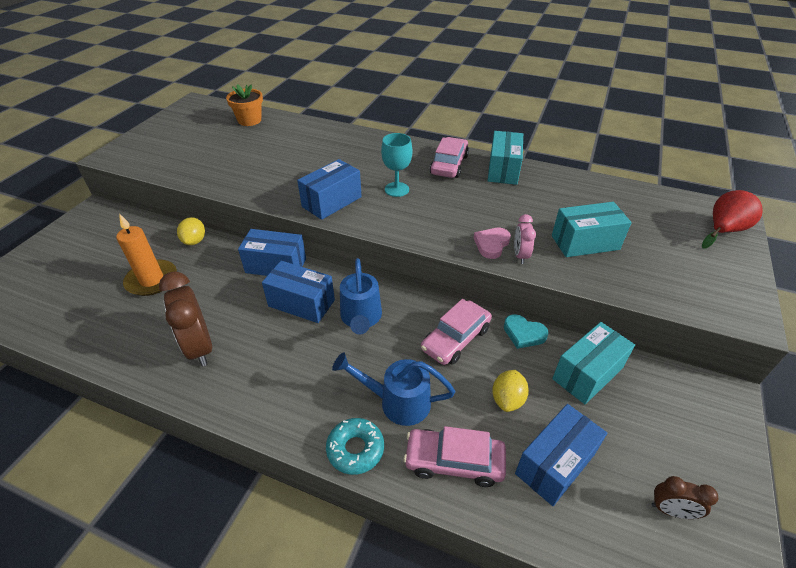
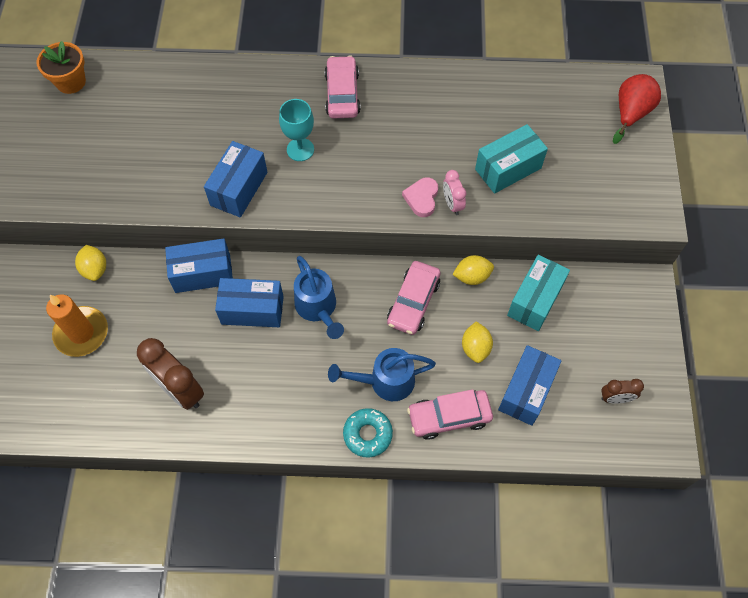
camera: 20 degrees left, 20 degrees up
turquoise box [488,131,523,185] -> none
turquoise heart [504,314,548,349] -> yellow lemon [452,255,494,285]

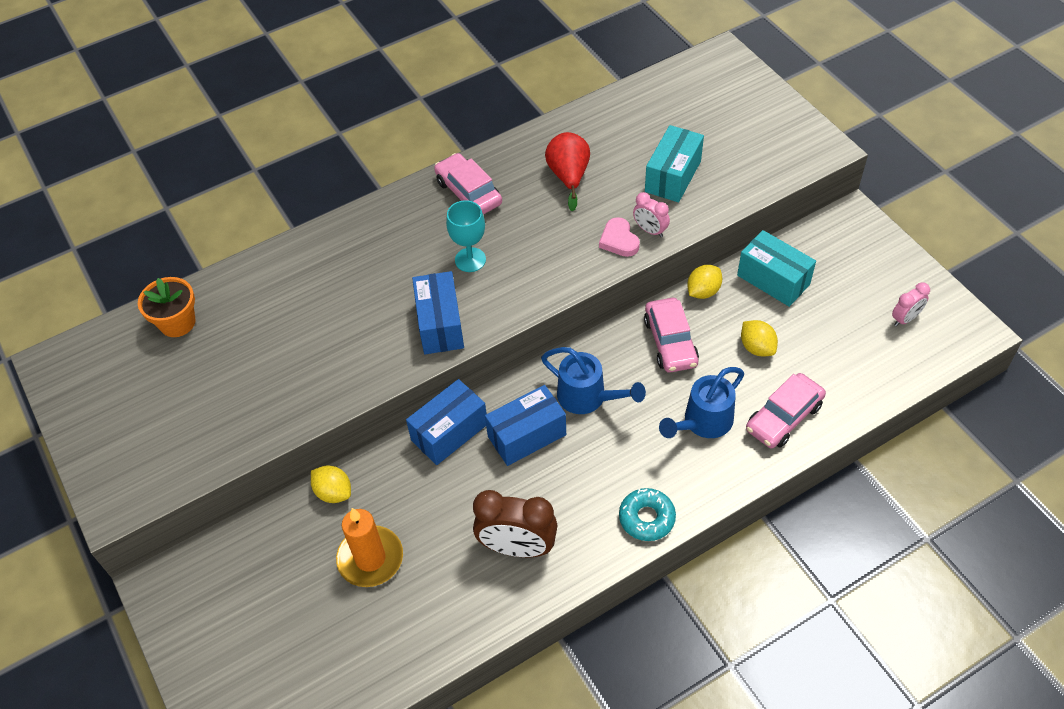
camera: 30 degrees left, 10 degrees down
turquoise donut [343,408,393,458] -> turquoise donut moved to [619,488,676,541]
blue box [498,345,562,426] -> none
turquoise box [507,255,570,331] -> turquoise box turned 45 degrees counterclockwise [737,230,816,307]
brown clock [601,379,644,404] -> pink clock [892,282,930,326]
red pear [613,74,661,144] -> red pear moved to [545,132,590,211]

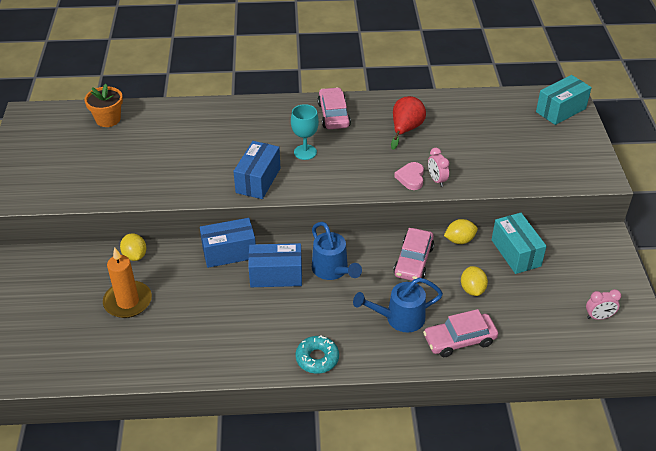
camera: 25 degrees right, 10 degrees down
brown clock [473,490,558,558] -> none
turquoise box [645,125,704,202] -> turquoise box moved to [536,75,592,125]

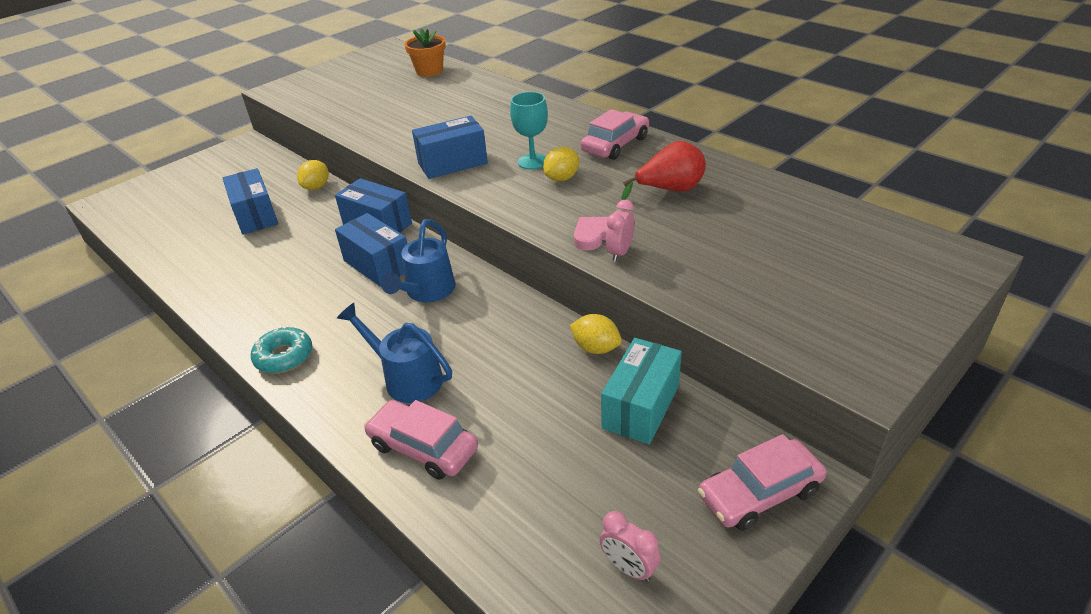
camera: 50 degrees right, 5 degrees down
orange candle [103,247,152,318] -> blue box [223,168,278,235]
pink car [393,228,434,281] -> pink car moved to [698,434,827,531]
yellow lemon [461,266,488,296] -> yellow lemon moved to [543,146,579,181]
turquoise box [536,75,592,125] -> none

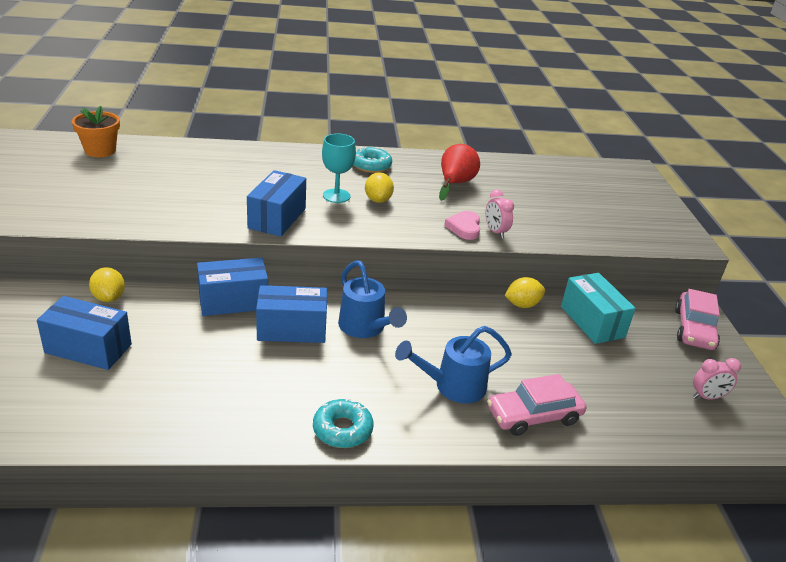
camera: 55 degrees left, 5 degrees down
pink car [581,109,649,160] -> turquoise donut [353,147,392,173]

